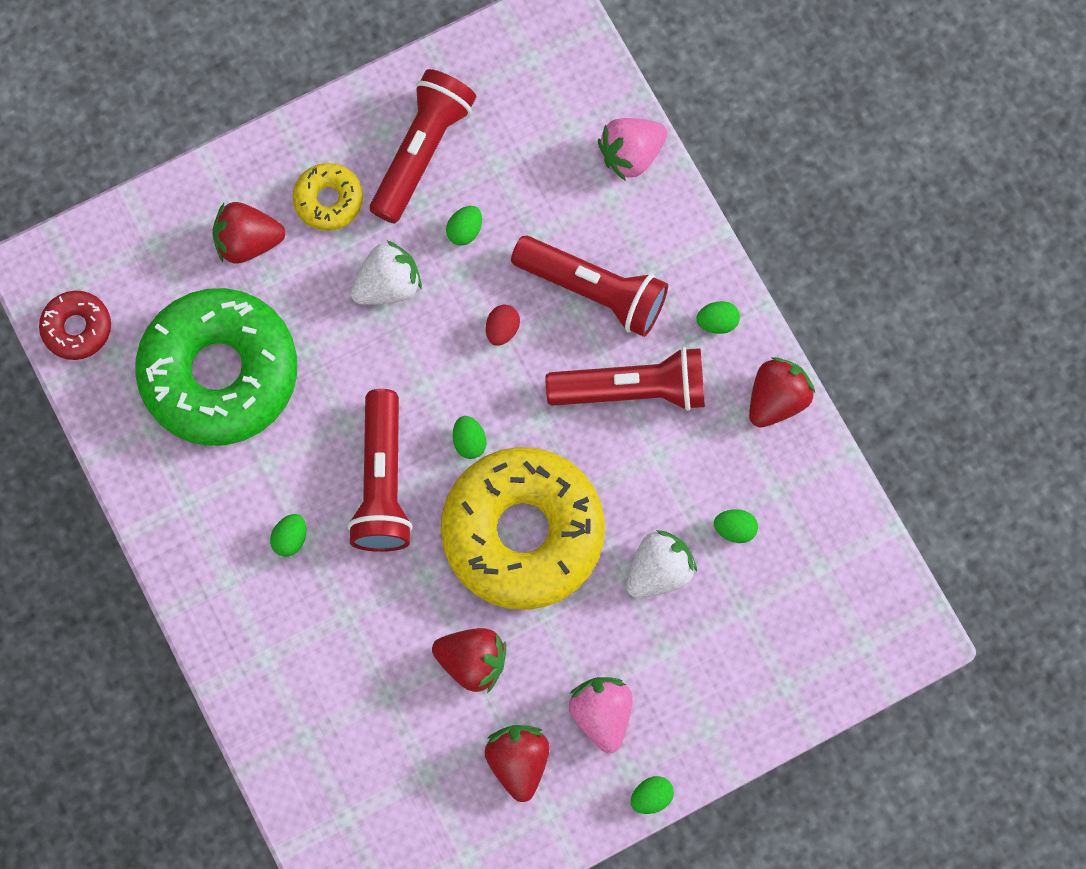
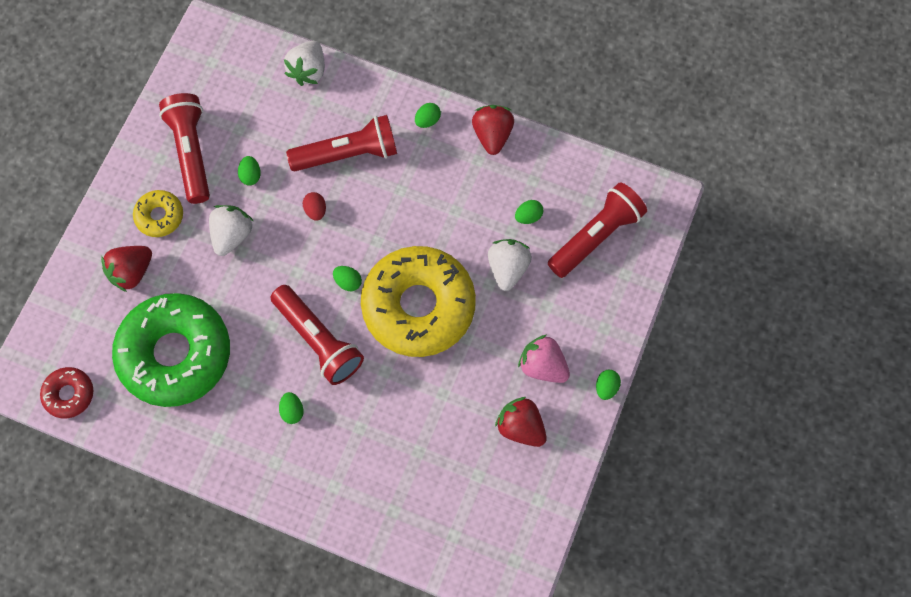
camera: 40 degrees left, 5 degrees down
red strawberry [432,628,506,693] -> none
red flashlight [546,347,705,411] -> red flashlight moved to [548,182,647,278]
pink strawberry [598,118,667,181] -> white strawberry [284,41,325,86]

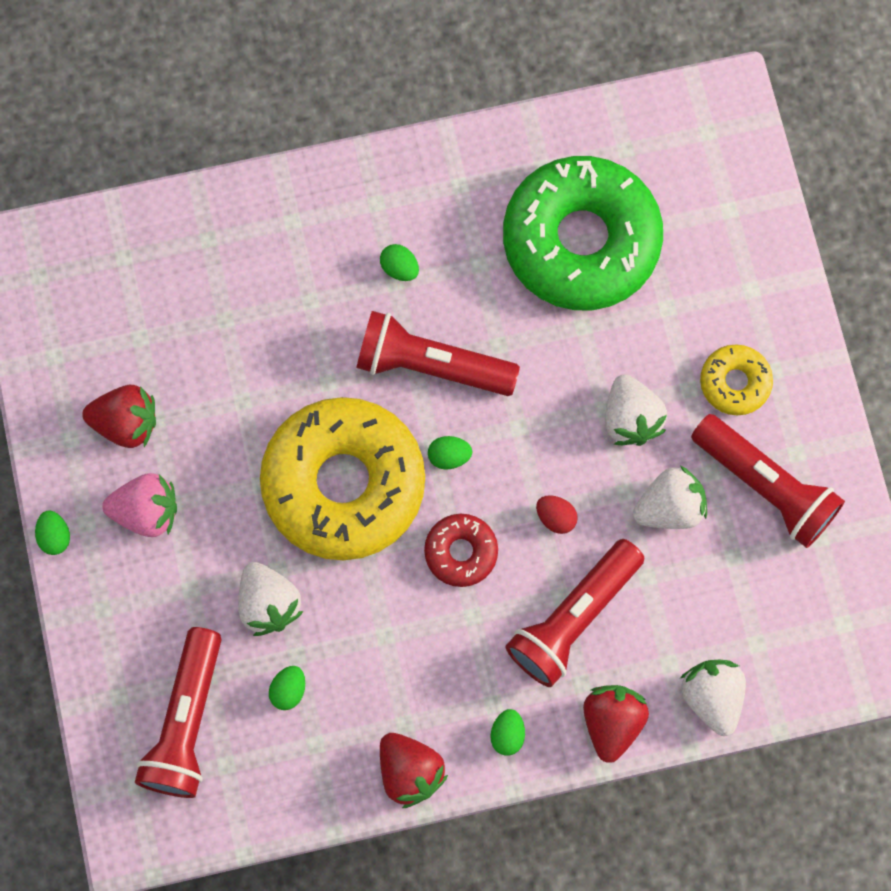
camera: 145 degrees right, 5 degrees up
red donut [40,367,93,419] -> red donut moved to [424,514,498,587]
red strawberry [101,246,152,292] -> red strawberry moved to [583,685,649,763]
green egg [238,156,261,186] -> white strawberry [633,465,707,529]

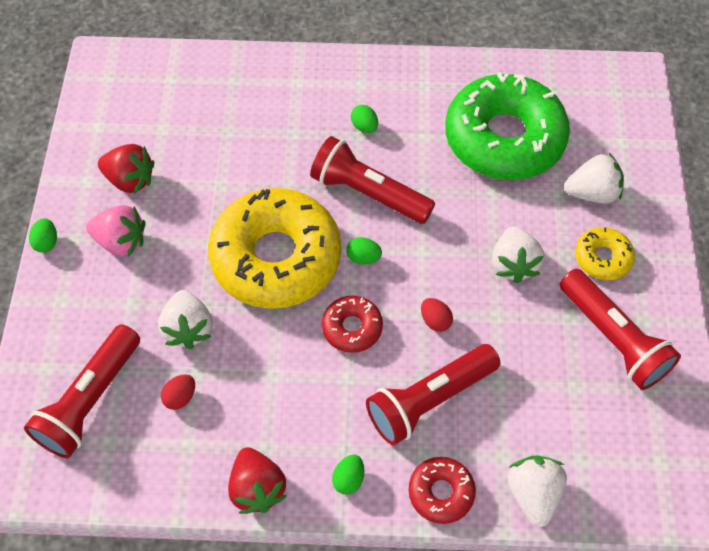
camera: 15 degrees right, 15 degrees down
green egg [269,666,305,710] -> red egg [161,374,195,410]
red strawberry [583,685,649,763] -> red donut [409,457,476,524]
white strawberry [633,465,707,529] -> white strawberry moved to [564,153,624,203]

